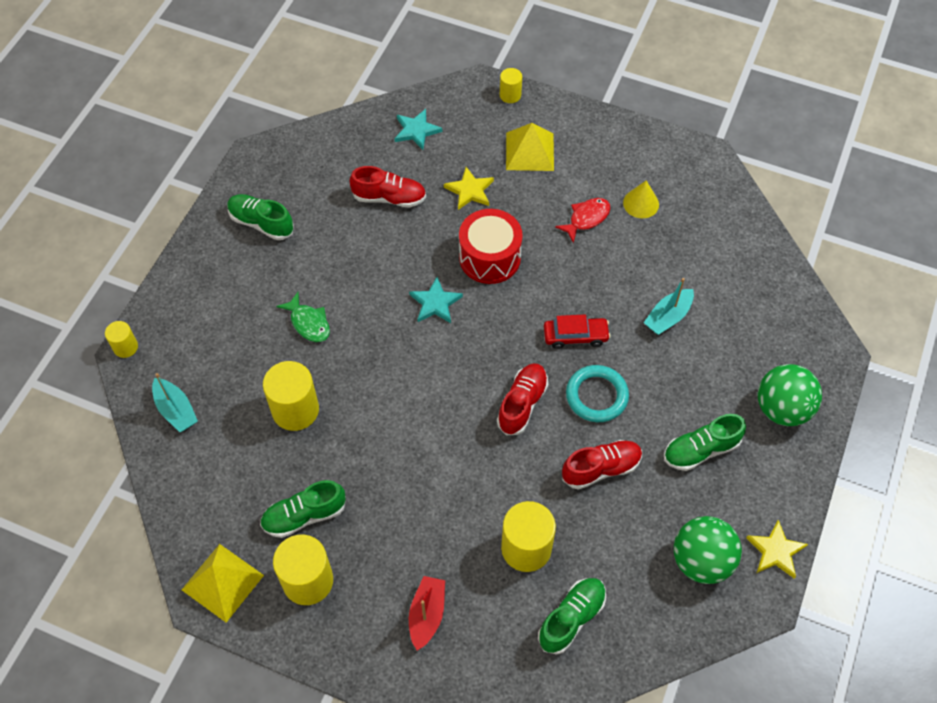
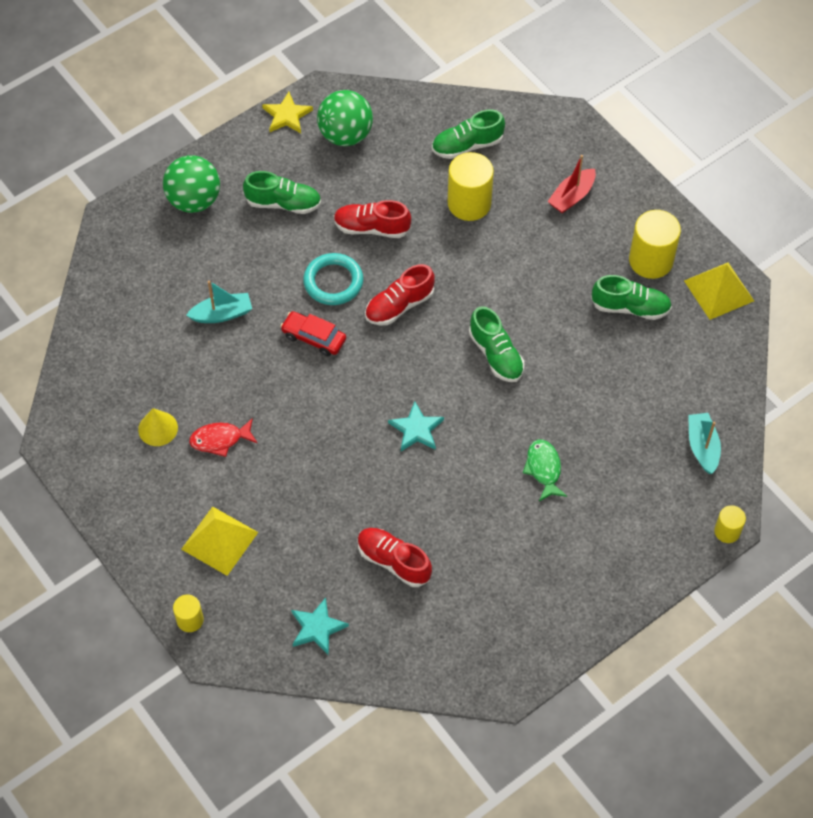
camera: 150 degrees left, 0 degrees up
green shoe [227,194,294,240] -> green shoe moved to [469,306,524,382]
yellow cylinder [263,361,319,431] -> none
yellow star [444,167,494,210] -> none
red drum [459,209,523,284] -> none

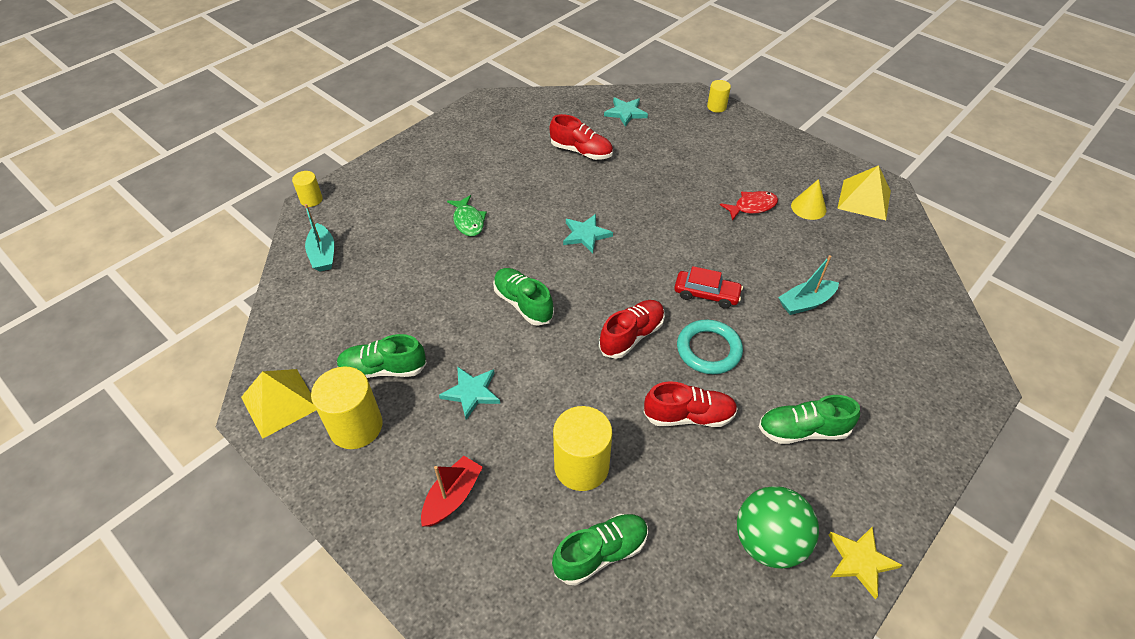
camera: 170 degrees right, 10 degrees down
green ball [163,155,220,213] -> none
yellow pyramid [181,506,258,576] -> yellow pyramid moved to [837,165,891,220]
none -> turquoise star [439,366,500,420]

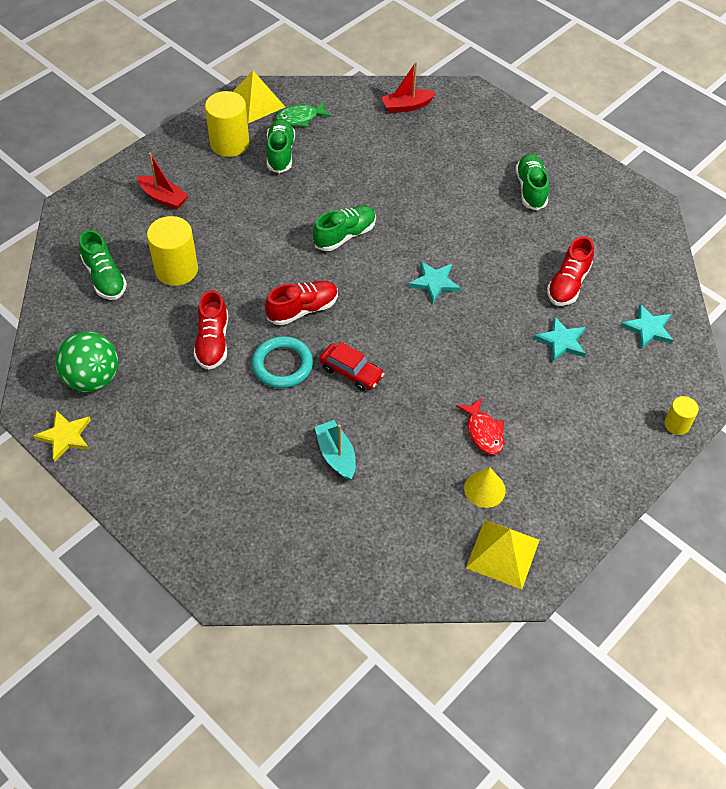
camera: 90 degrees right, 5 degrees up
yellow cylinder [292,171,323,207] -> none
turquoise boat [305,204,334,272] -> red boat [382,62,436,113]
turquoise star [439,366,500,420] -> turquoise star moved to [534,316,586,362]
green fish [447,195,487,236] -> green fish moved to [276,101,331,127]
red shoe [599,300,665,359] -> red shoe turned 75 degrees counterclockwise [265,281,338,325]
red car [674,266,743,309] -> red car turned 75 degrees counterclockwise [319,342,384,391]
green shoe [758,395,860,444] -> green shoe moved to [515,154,549,211]

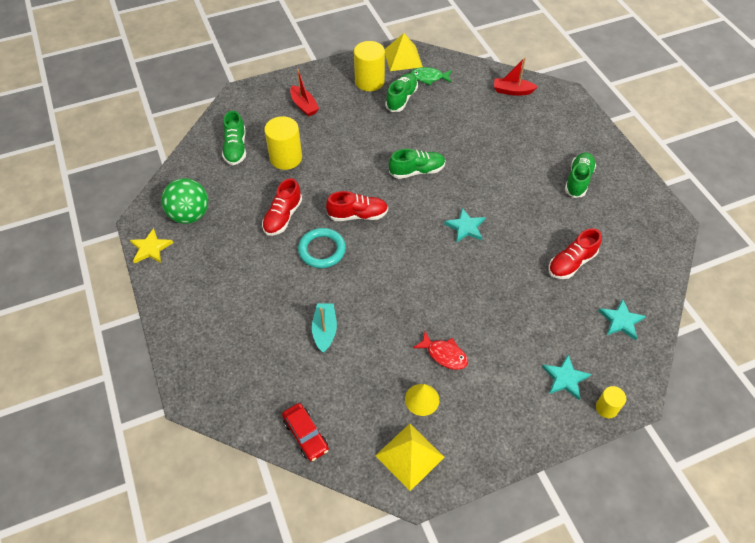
camera: 25 degrees right, 0 degrees up
red car [319,342,384,391] -> red car moved to [282,403,329,461]
red fish [456,398,504,455] -> red fish turned 60 degrees counterclockwise [413,331,468,370]
turquoise star [534,316,586,362] -> turquoise star moved to [542,355,591,400]

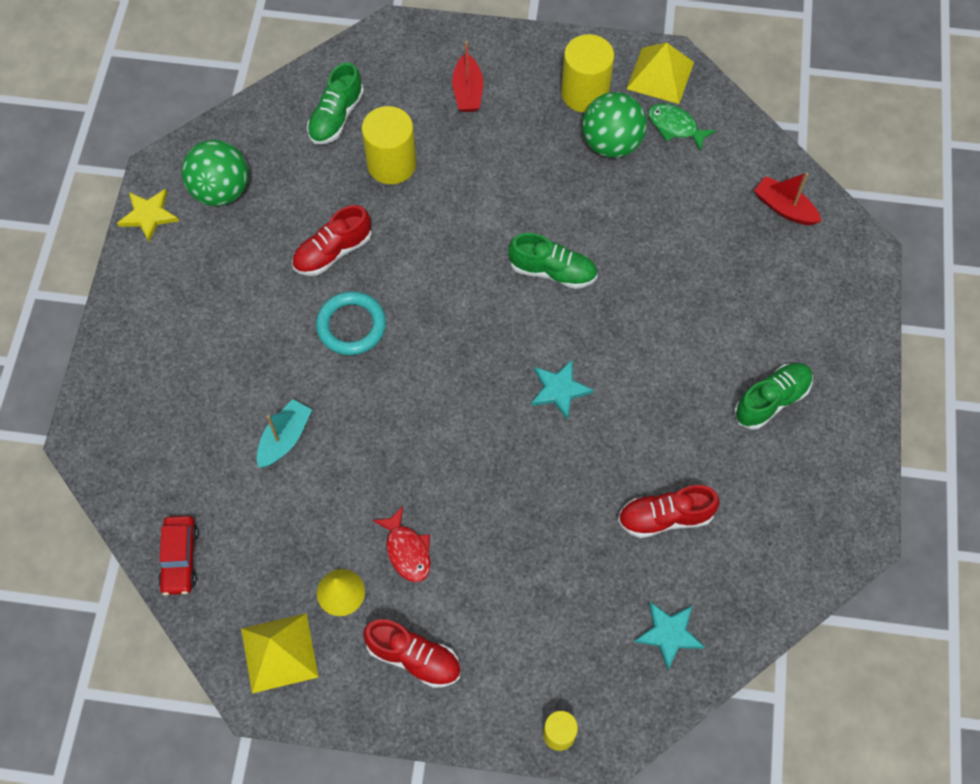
camera: 30 degrees right, 10 degrees up
red shoe [326,191,388,221] -> red shoe moved to [363,619,461,688]
green shoe [385,73,418,112] -> green ball [582,92,647,158]
turquoise star [542,355,591,400] -> none

